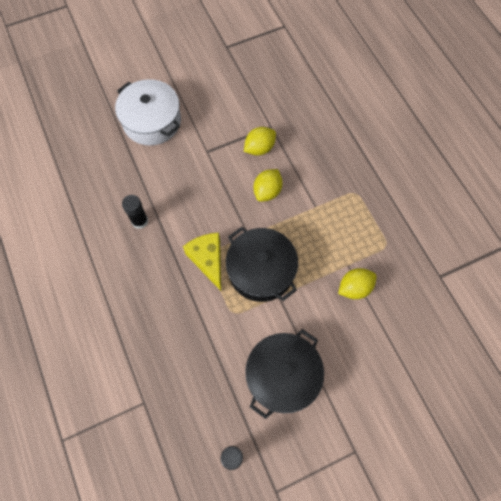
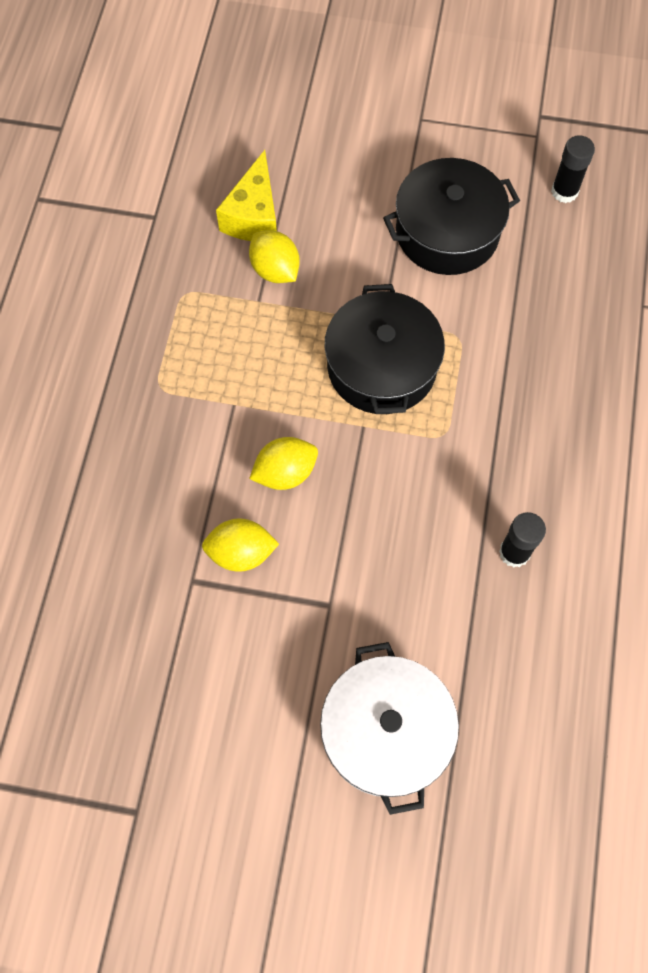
camera: 145 degrees left, 0 degrees up
yellow cheese [183,233,221,291] -> yellow cheese moved to [216,150,277,241]
yellow lemon [338,268,377,299] -> yellow lemon turned 45 degrees clockwise [249,230,300,283]

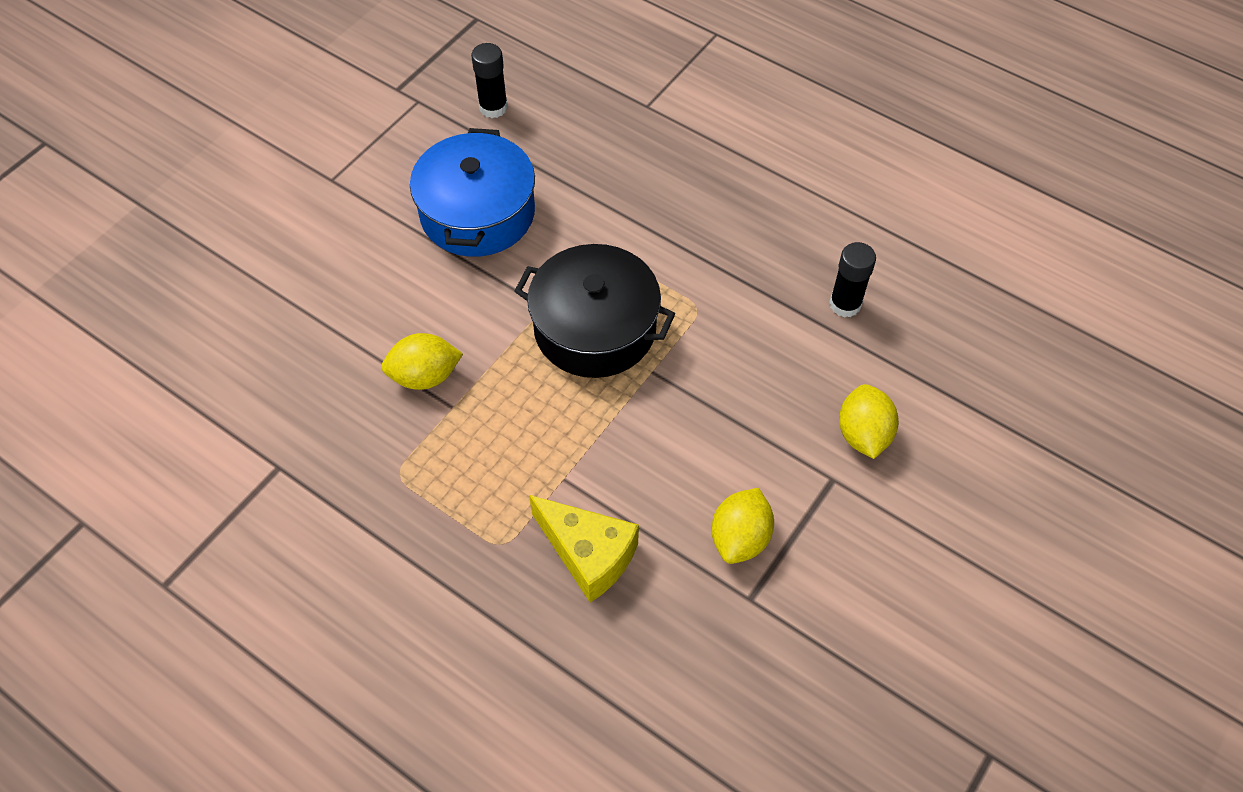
camera: 65 degrees left, 10 degrees down
yellow cheese [216,150,277,241] -> yellow cheese moved to [529,495,639,603]
yellow lemon [249,437,318,490] -> yellow lemon moved to [839,384,899,459]
white pot [320,642,459,815] -> none
black pot [383,158,520,275] -> blue pot [410,128,535,257]

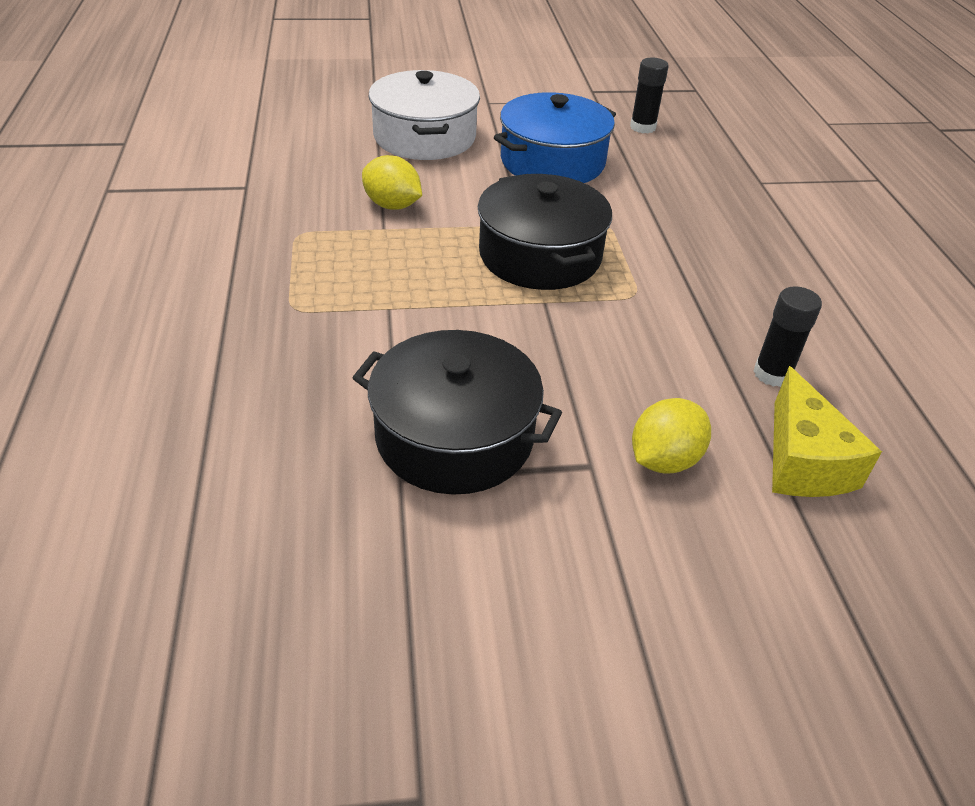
camera: 45 degrees right, 15 degrees down
yellow cheese [529,495,639,603] -> yellow cheese moved to [772,366,882,497]
yellow lemon [712,488,774,564] -> black pot [352,330,562,495]
none -> white pot [369,70,480,160]

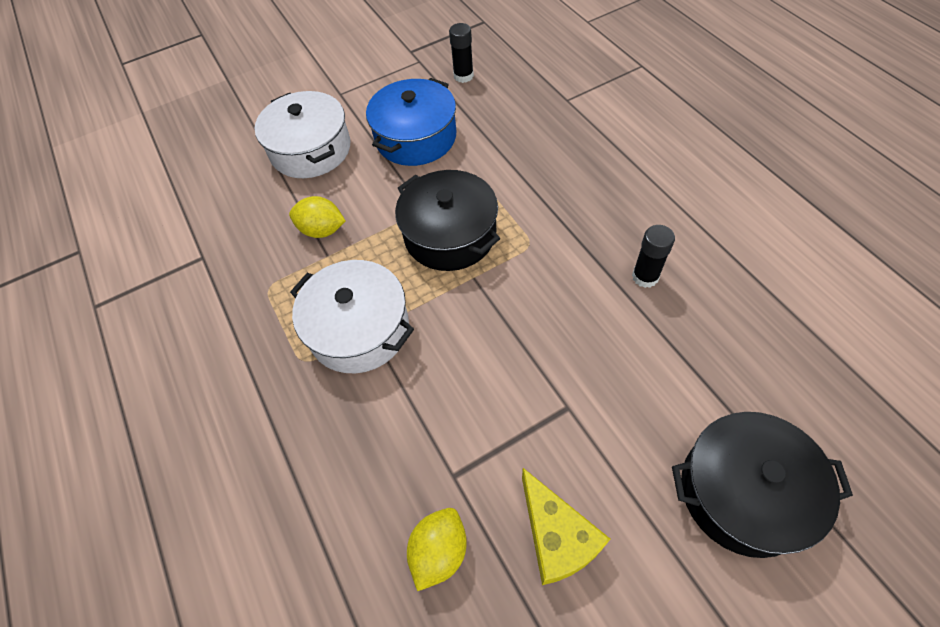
camera: 15 degrees left, 15 degrees up
black pot [352,330,562,495] -> black pot moved to [672,412,853,558]
yellow lemon [632,398,711,473] -> yellow lemon moved to [407,508,467,591]
yellow cheese [772,366,882,497] -> yellow cheese moved to [522,468,610,585]
none -> white pot [290,260,414,373]

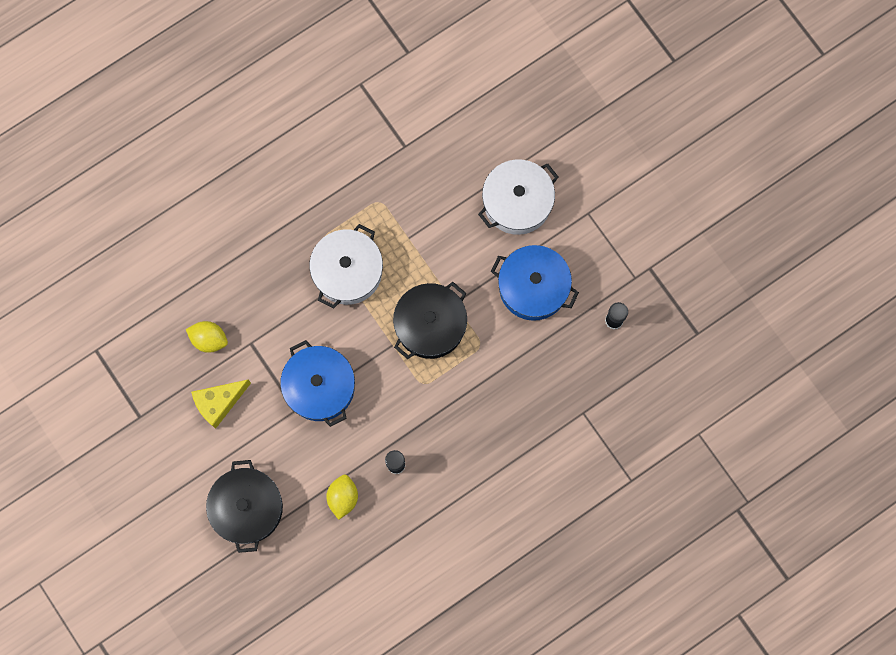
camera: 80 degrees right, 20 degrees up
yellow lemon [289,196,345,238] -> yellow lemon moved to [326,474,358,520]
none -> blue pot [280,340,355,427]

